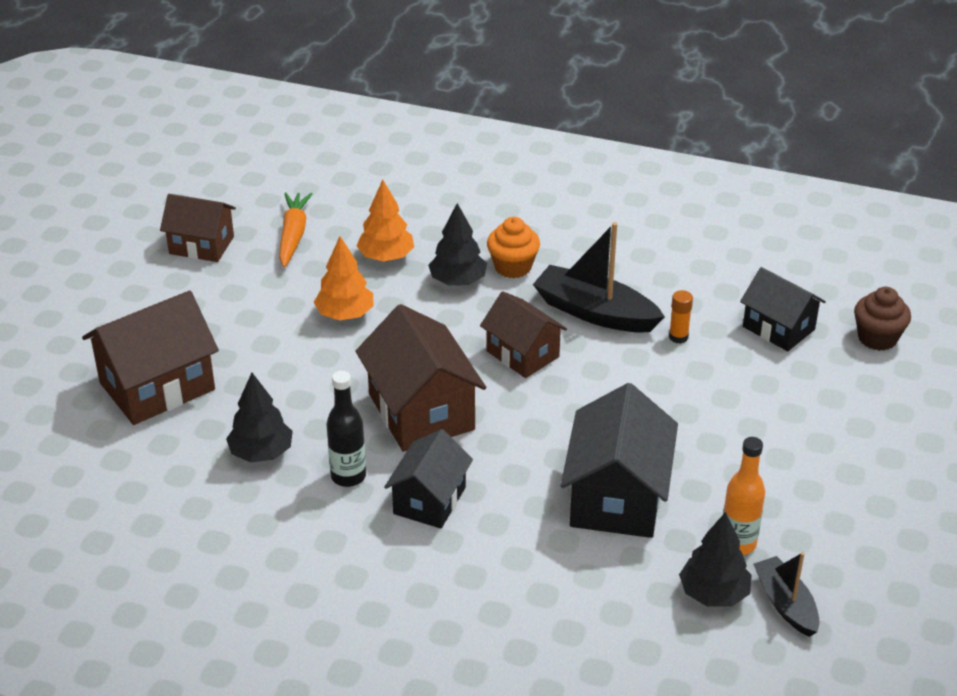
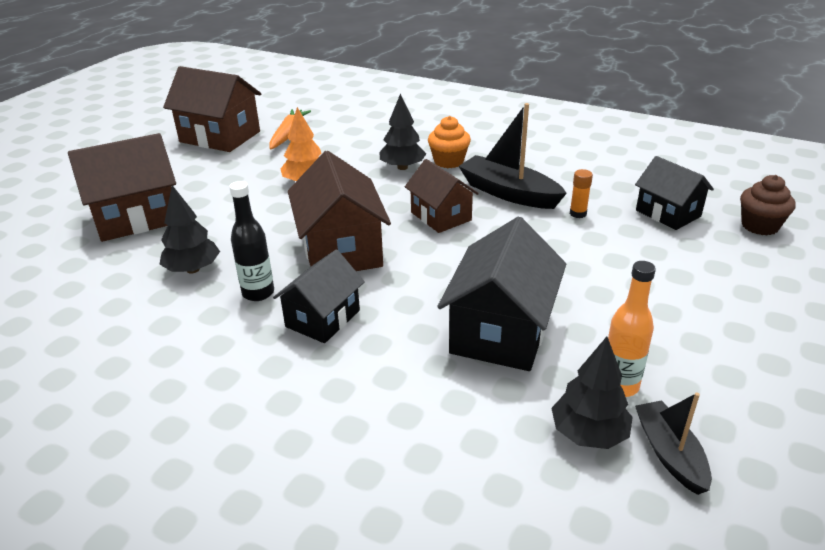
camera: 10 degrees right, 5 degrees down
brown house [160,194,236,262] -> brown house [163,66,261,152], size x1.57
orange tree [356,180,414,262] -> none

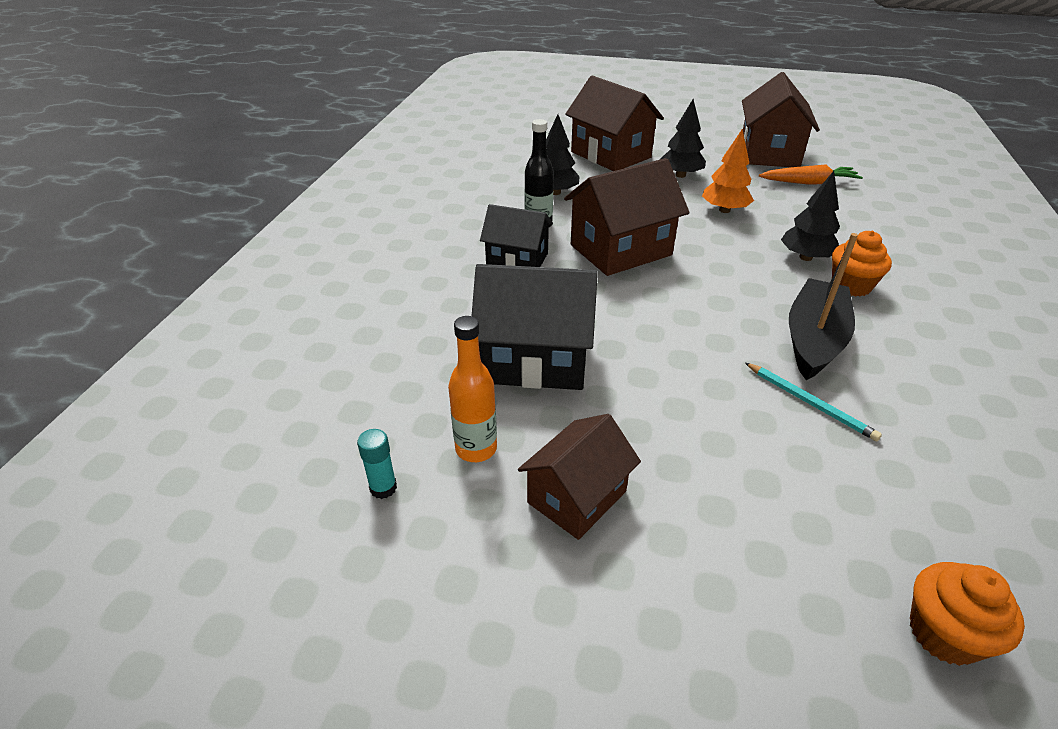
camera: 75 degrees right, 5 degrees up
brown house [405,159,479,233] -> brown house moved to [518,414,641,540]
black tree [551,337,633,449] -> black tree moved to [659,99,706,178]
orange glue stick [570,169,593,218] -> turquoise pencil [745,363,882,441]
black house [635,156,714,230] -> none
black boat [635,392,712,495] -> turquoise glue stick [357,429,397,499]
brown cupcake [740,175,796,236] -> orange cupcake [910,562,1025,666]

